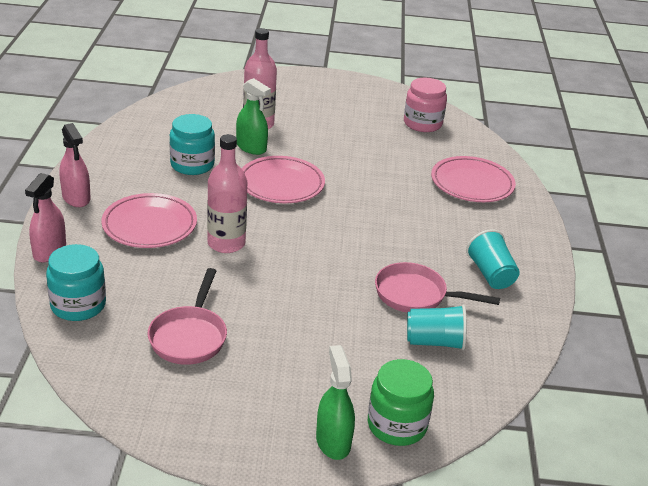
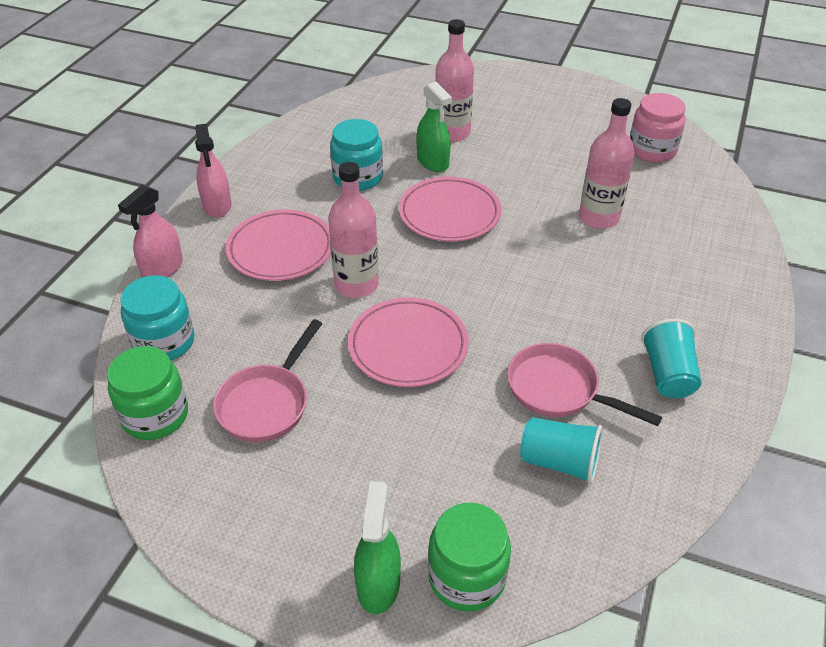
camera: 20 degrees right, 10 degrees up
pink plate [431,156,516,202] -> pink plate moved to [348,297,469,387]
none -> green jar [107,346,188,440]
none -> pink bottle [579,98,634,229]

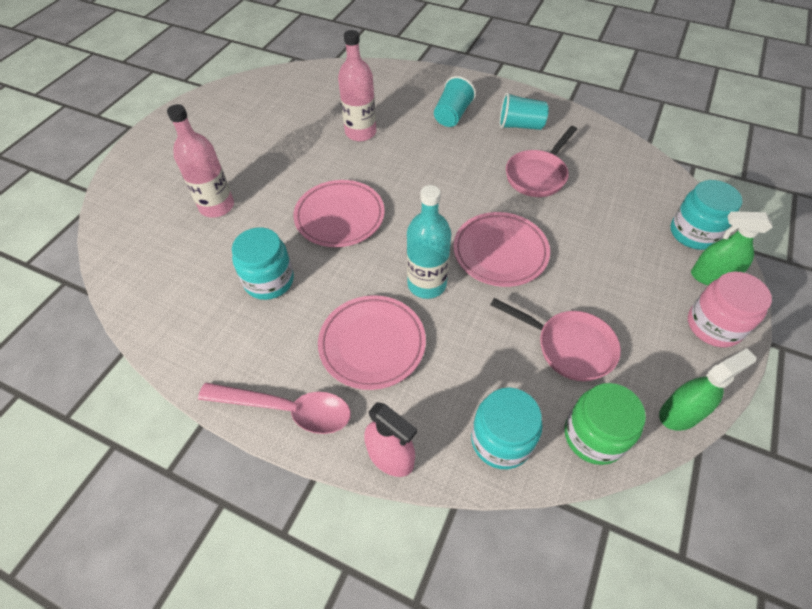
camera: 85 degrees left, 10 degrees up
pink spray bottle [195,124,232,218] -> pink spoon [198,383,351,434]
pink bottle [328,162,379,298] -> turquoise bottle [407,185,451,299]
green spray bottle [417,82,452,172] -> green spray bottle moved to [659,348,757,431]
green jar [428,503,511,612] -> turquoise jar [670,180,742,250]
turquoise cup [520,417,603,484] -> turquoise cup moved to [434,76,476,127]
pink jar [630,93,686,163] -> pink jar moved to [688,272,772,347]

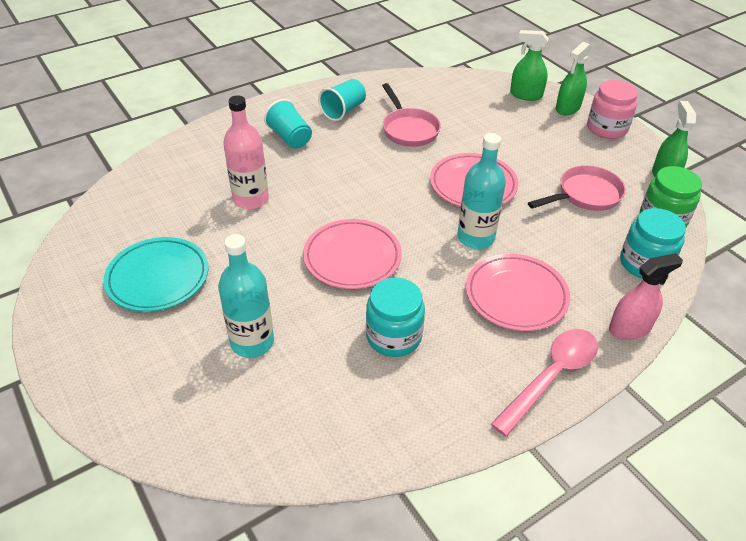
camera: 60 degrees left, 10 degrees down
pink bottle [167,104,234,218] -> turquoise bottle [218,234,274,358]
turquoise jar [670,180,742,250] -> green spray bottle [510,30,548,101]
none -> turquoise plate [103,237,208,312]

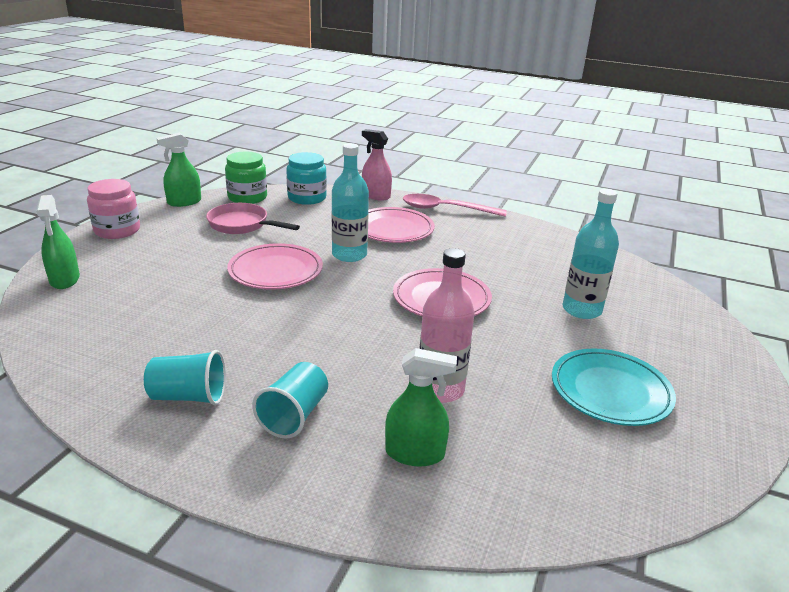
camera: 125 degrees left, 15 degrees down
turquoise jar [366,278,425,357] -> none
pink pan [382,83,441,147] -> none
green spray bottle [556,42,592,115] -> green spray bottle moved to [385,348,457,466]

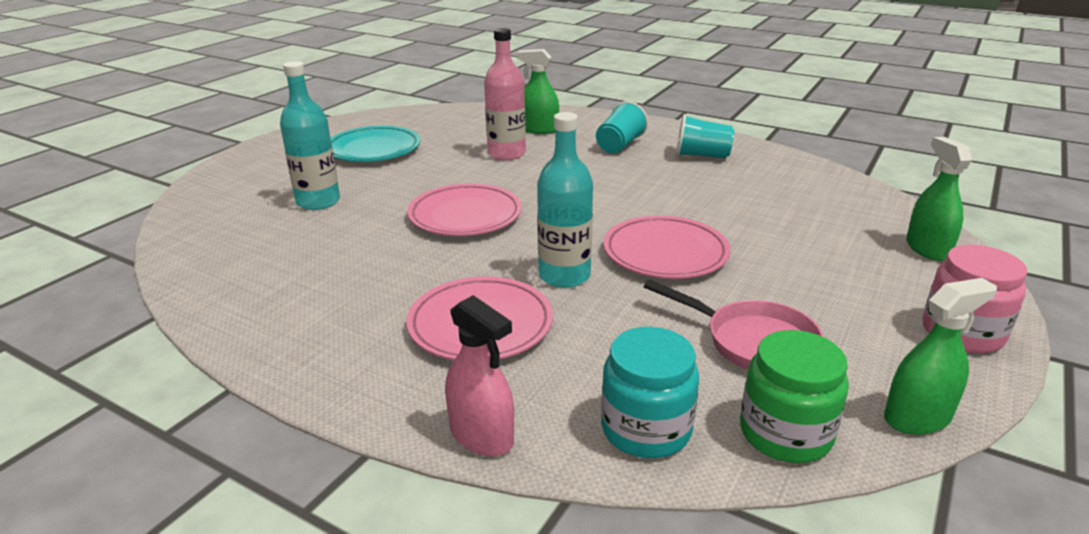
camera: 170 degrees left, 0 degrees up
pink spoon [403,194,507,217] -> none

